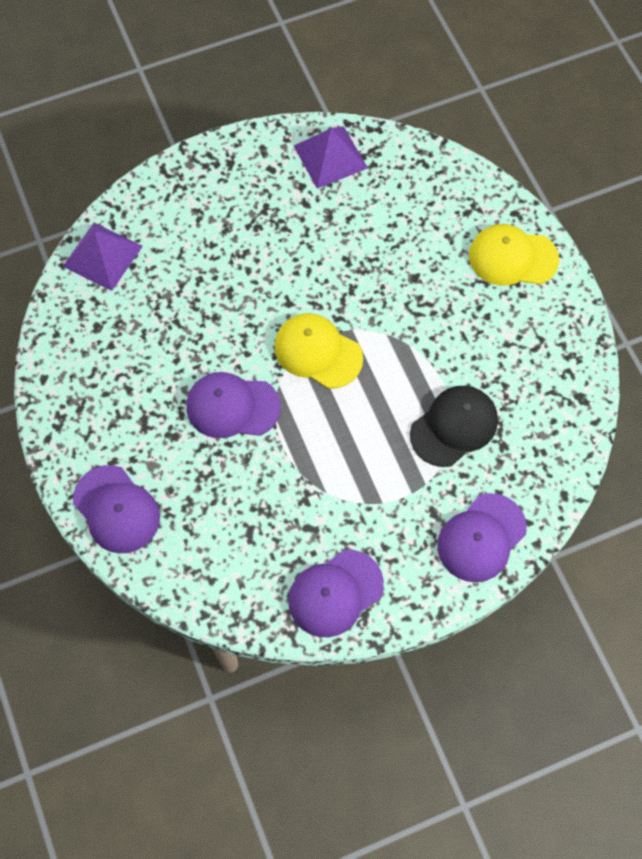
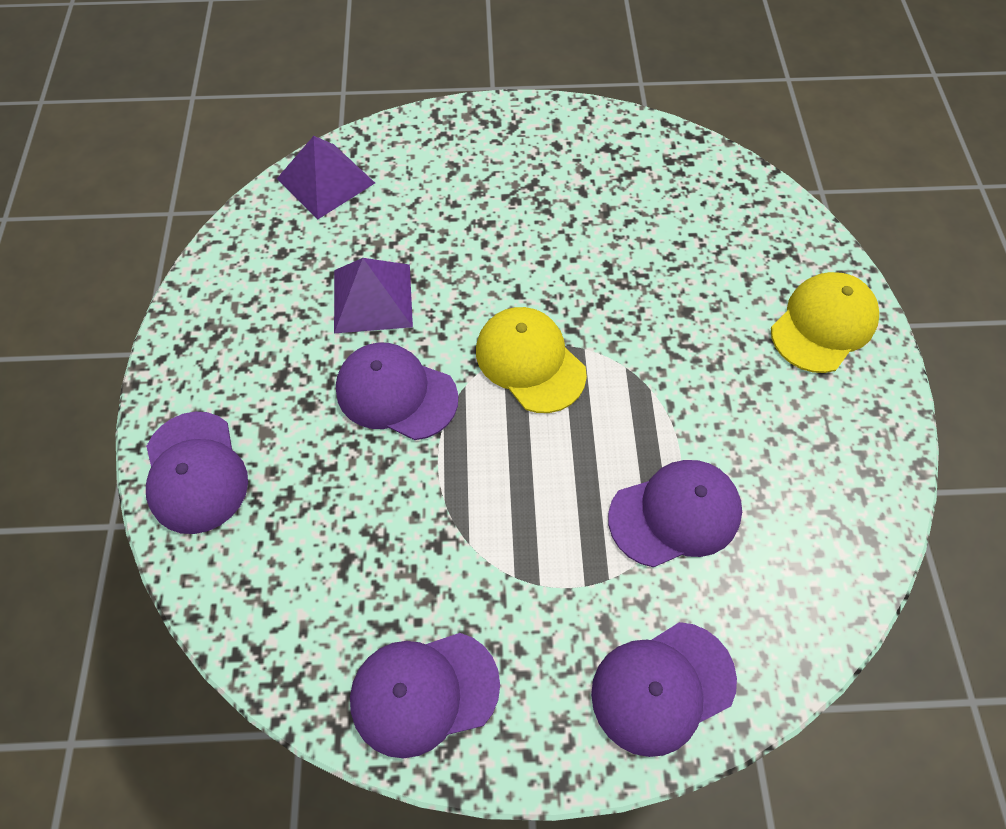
camera: 20 degrees right, 5 degrees down
purple pyramid [294,126,368,189] -> purple pyramid moved to [334,258,413,333]
black cap [410,386,498,467] -> purple cap [608,460,742,567]
yellow cap [469,224,559,286] -> yellow cap turned 105 degrees clockwise [771,272,879,373]

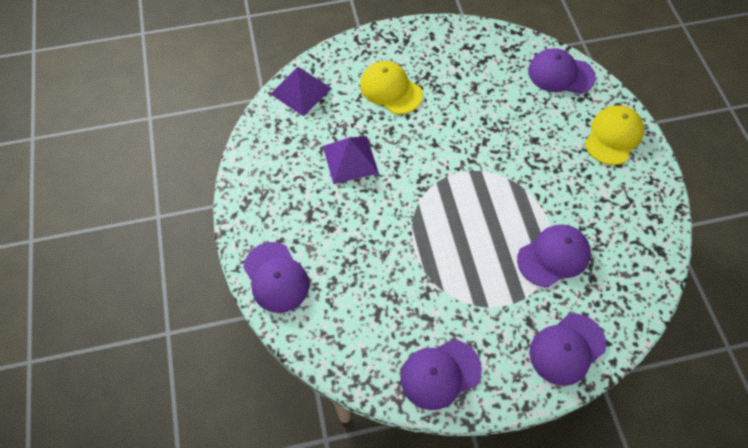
camera: 10 degrees left, 0 degrees up
purple cap [336,342,458,440] -> purple cap moved to [528,48,596,94]
yellow cap [476,307,587,413] -> yellow cap moved to [360,61,423,114]

